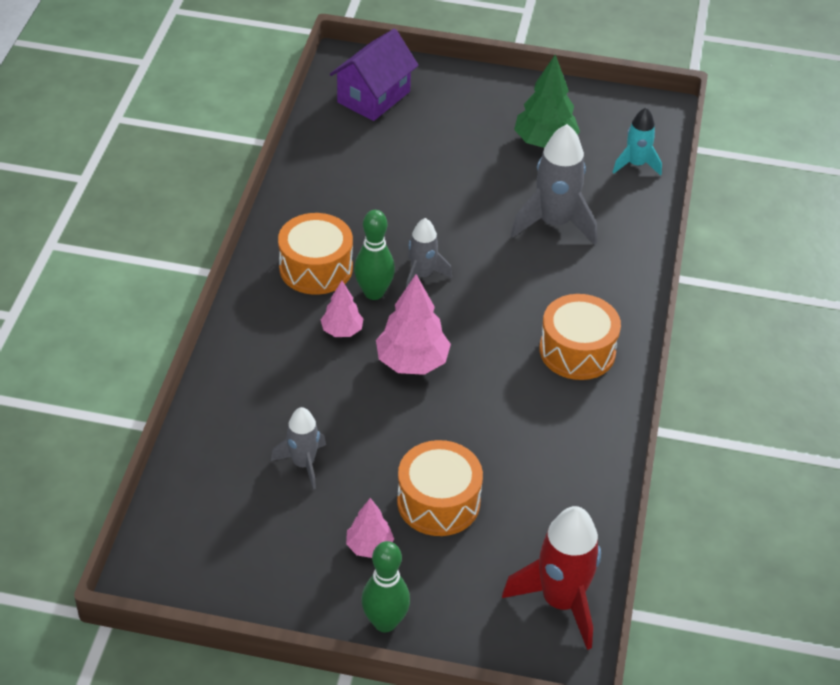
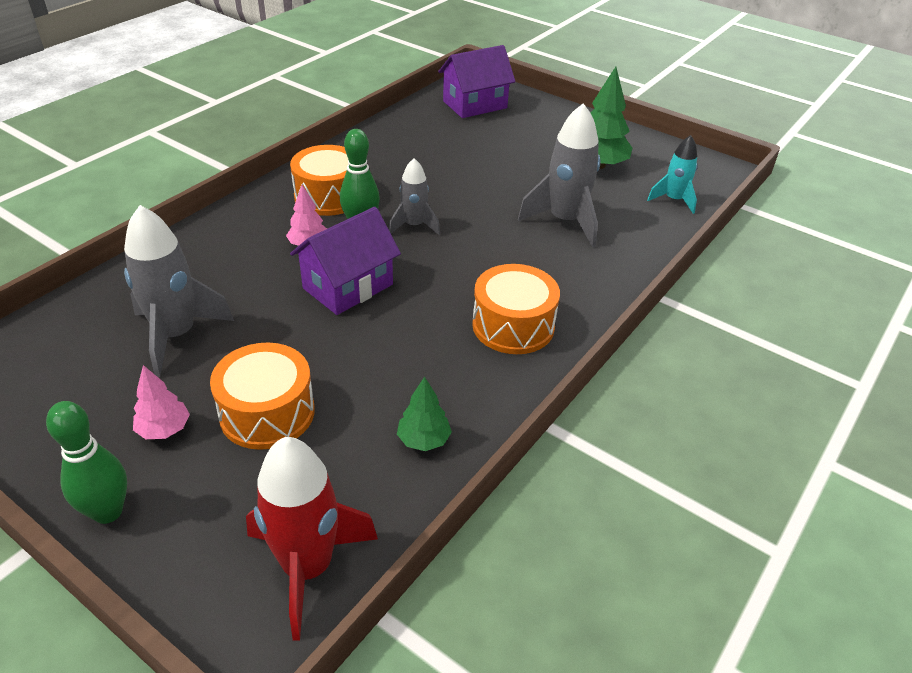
camera: 25 degrees right, 5 degrees down
grey rocket [271,407,326,489] -> grey rocket [124,205,234,377], size x1.68
pink tree [376,274,451,375] -> purple house [290,207,401,315]
none -> green tree [397,376,452,451]

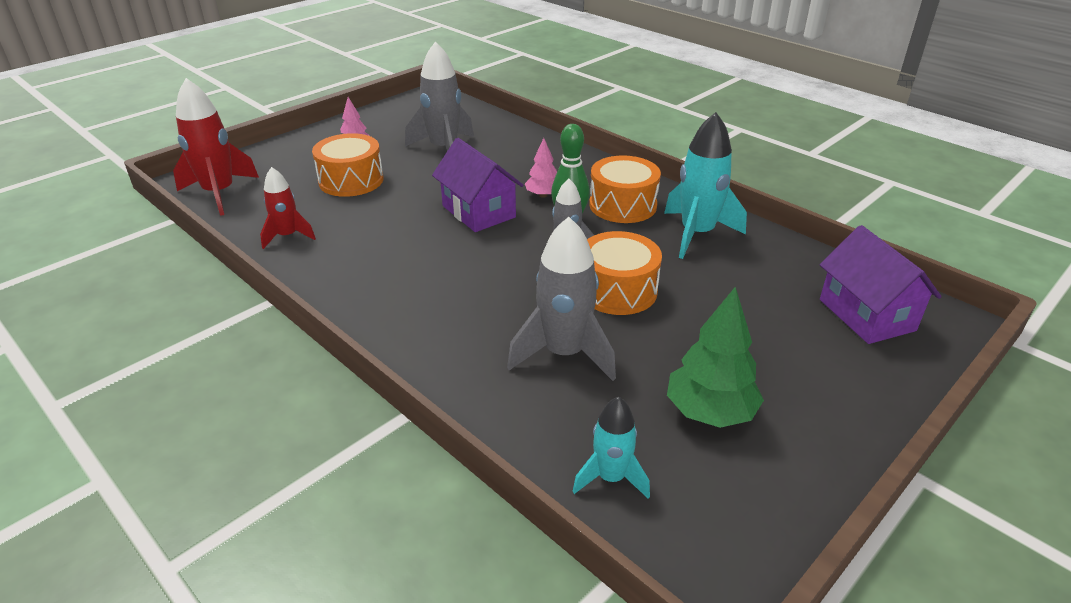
camera: 100 degrees right, 5 degrees down
green bowling pin [46,401,127,524] -> none
green tree [397,376,452,451] -> red rocket [260,167,316,249]
orange drum [472,264,560,354] -> orange drum moved to [587,231,662,315]
none -> turquoise rocket [664,112,747,259]

